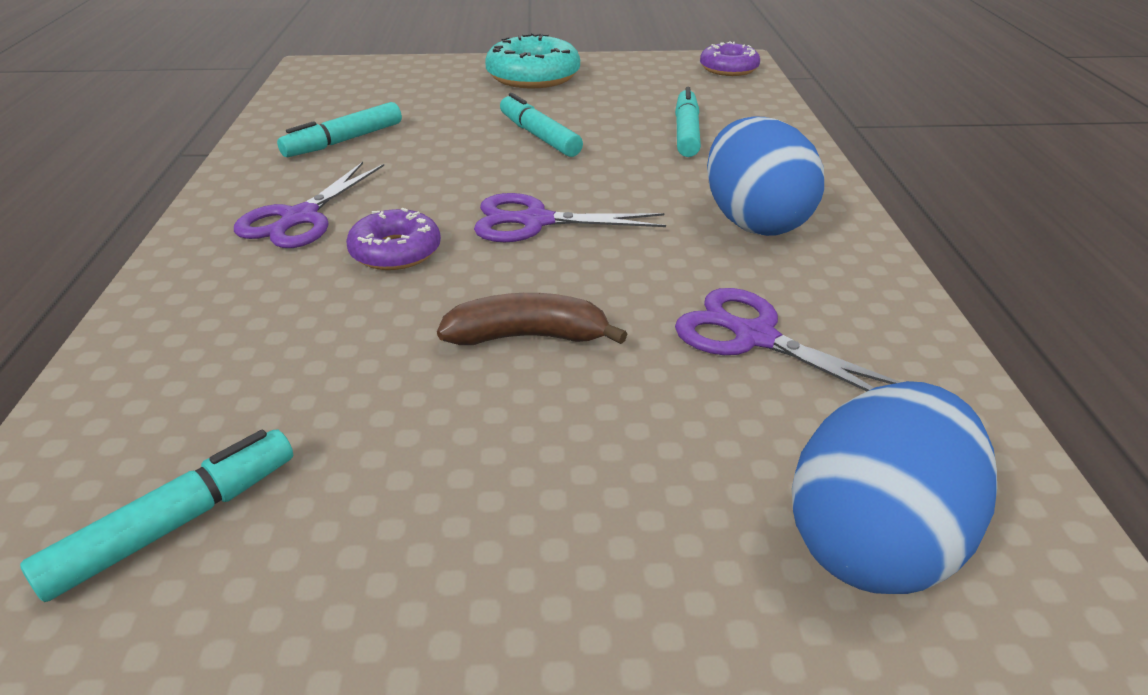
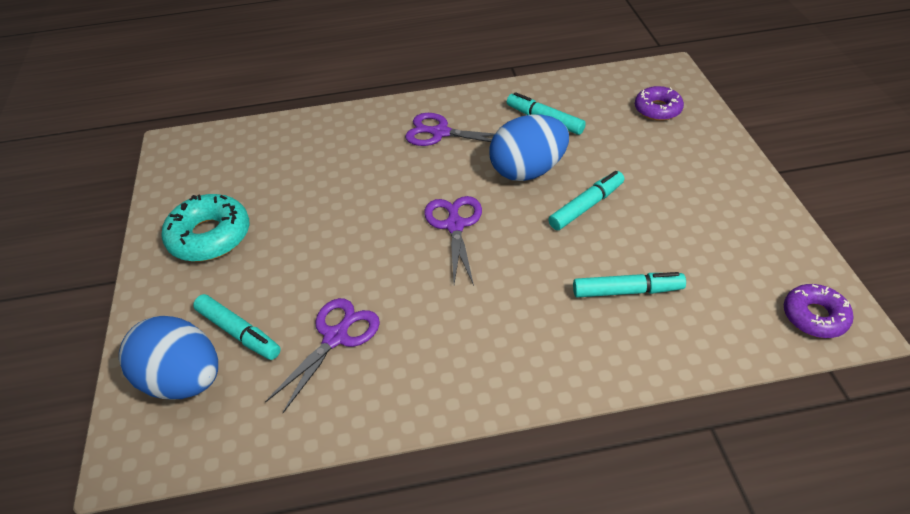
camera: 85 degrees right, 10 degrees up
turquoise marker [20,430,293,602] -> turquoise marker moved to [193,294,281,360]
purple donut [346,208,441,270] -> purple donut moved to [635,86,684,121]
brown banana [437,293,627,345] -> none
turquoise donut [485,33,580,88] -> turquoise donut moved to [161,194,249,262]
blue egg [707,116,824,236] -> blue egg moved to [490,114,569,181]

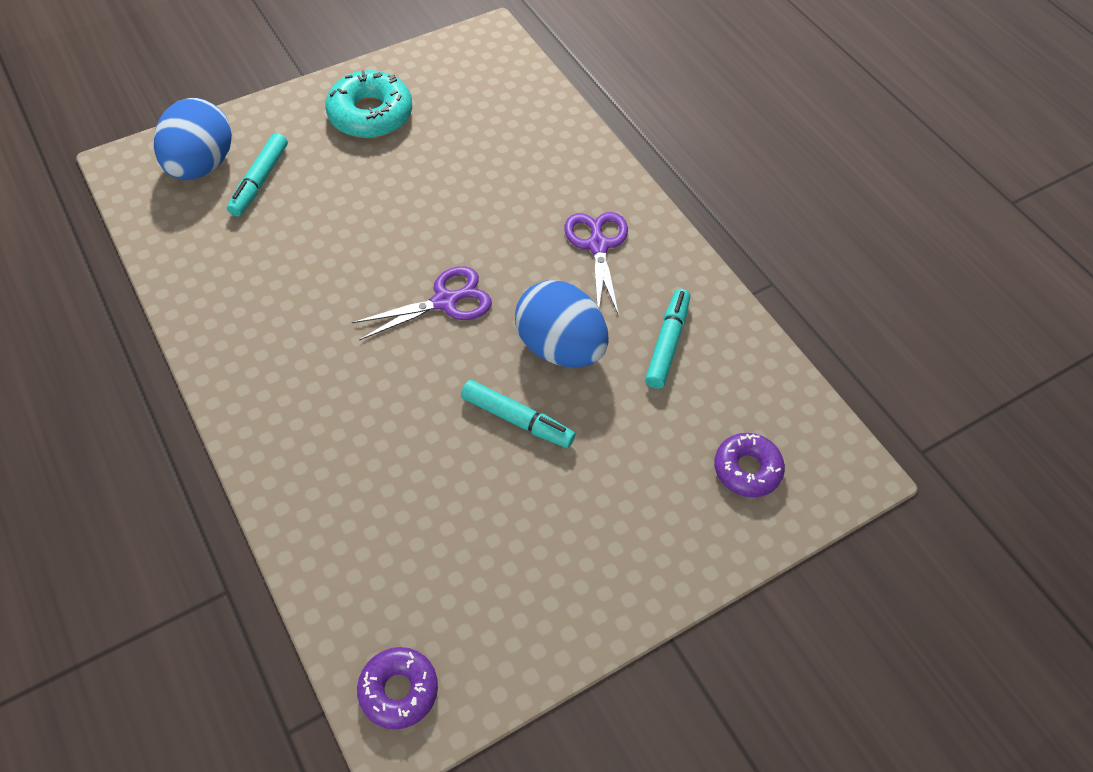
camera: 65 degrees right, 10 degrees up
purple scissors [265,298,380,413] -> none
turquoise marker [573,272,686,298] -> none

